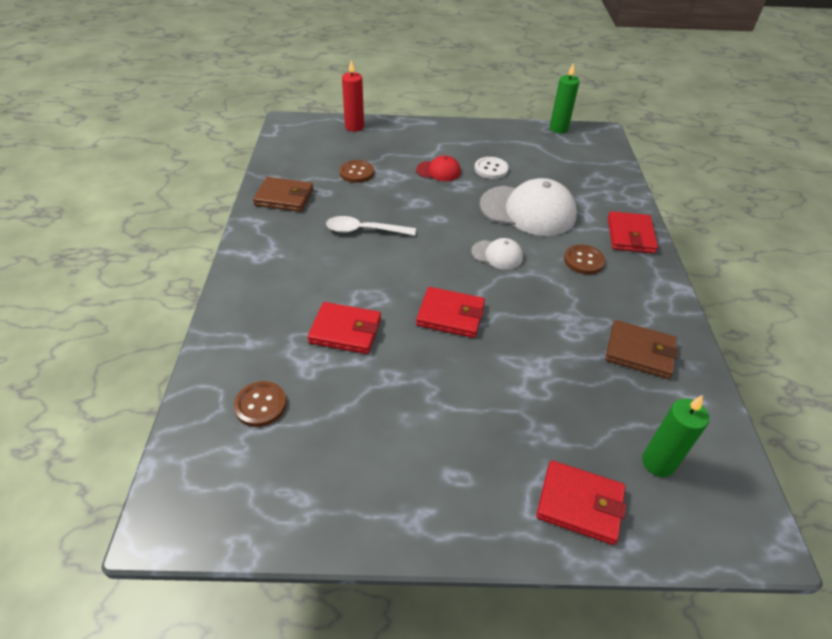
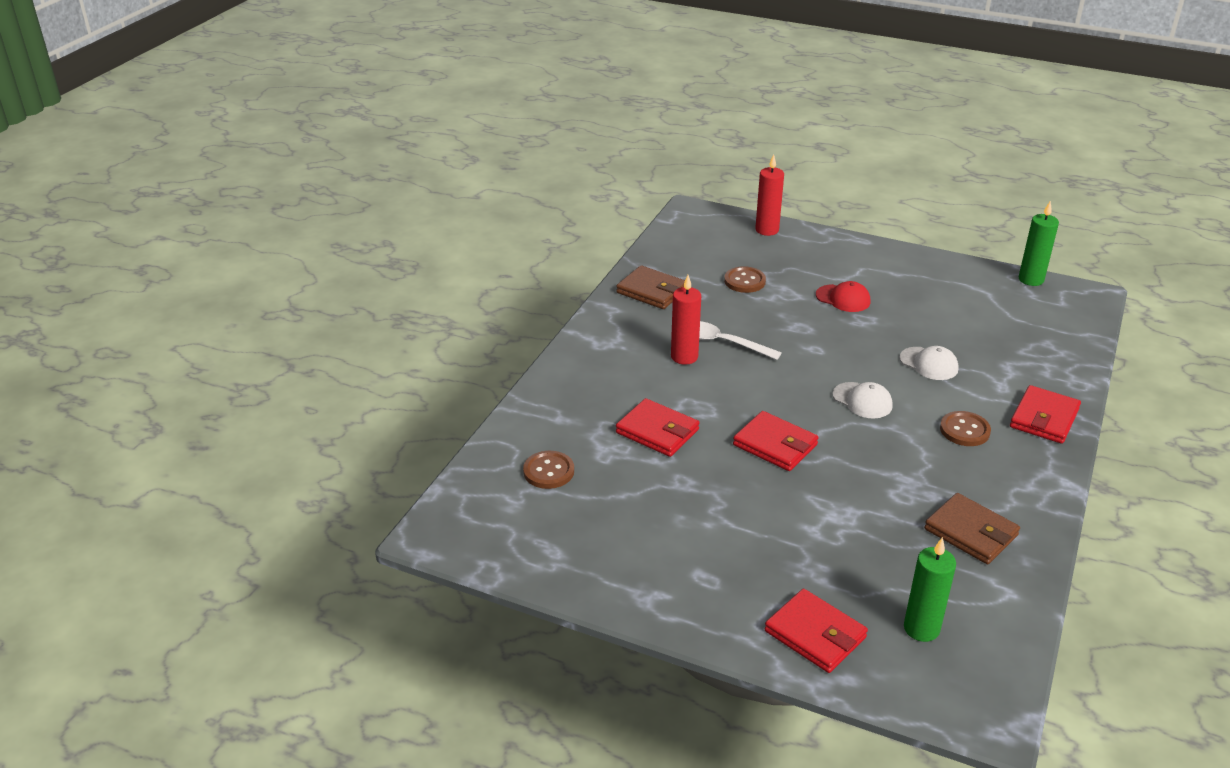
camera: 25 degrees right, 10 degrees down
white button [475,157,509,179] -> none
white cap [480,178,577,236] -> white cap [900,346,959,380], size x0.50
none -> red candle [671,275,701,365]

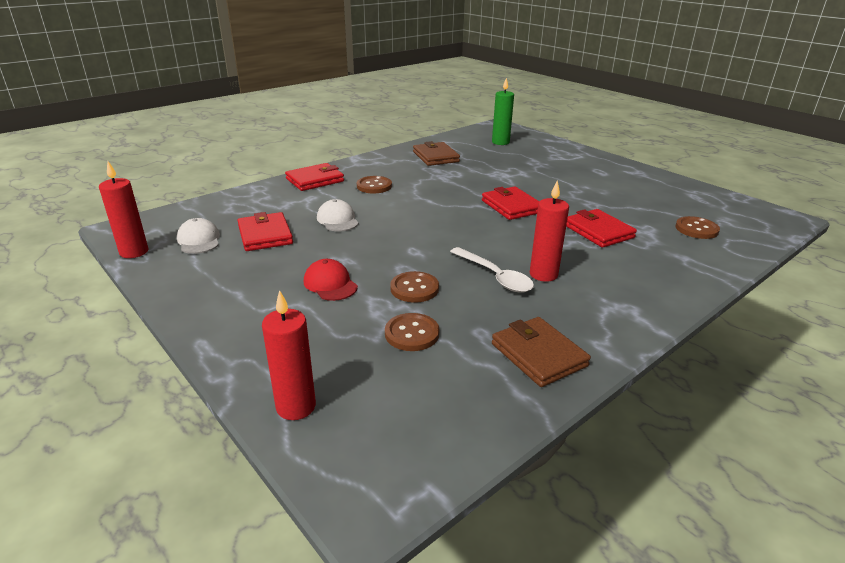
camera: 155 degrees left, 5 degrees down
red wallet [765,589,868,673] -> red wallet moved to [237,212,293,251]
white cap [833,382,893,418] -> white cap moved to [177,218,220,254]
green candle [1019,201,1059,286] -> red candle [99,161,149,258]
none -> brown button [390,271,439,302]

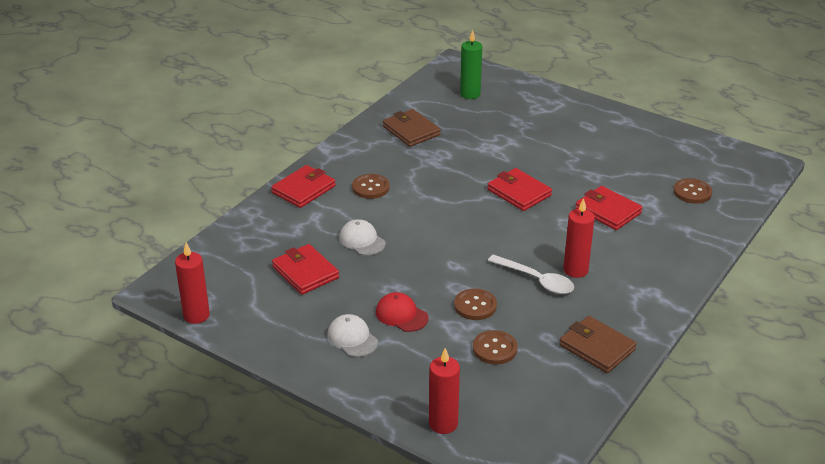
camera: 15 degrees left, 5 degrees up
white cap [177,218,220,254] -> white cap moved to [327,314,378,357]

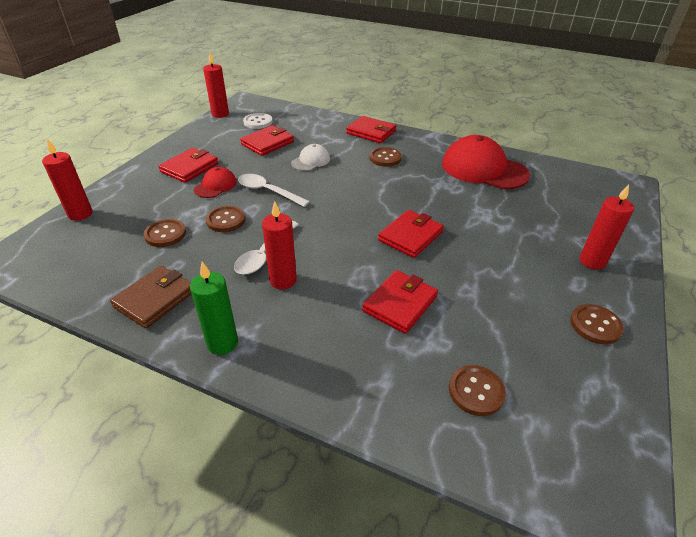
camera: 80 degrees right, 5 degrees up
white cap [327,314,378,357] -> red wallet [159,148,218,183]
brown wallet [383,109,440,147] -> red cap [442,135,530,189]
green candle [460,30,482,99] -> green candle moved to [190,262,238,355]
none -> white spoon [238,174,310,207]
none -> white button [243,113,273,129]
none -> brown button [570,304,624,344]
none -> red candle [579,184,634,270]

